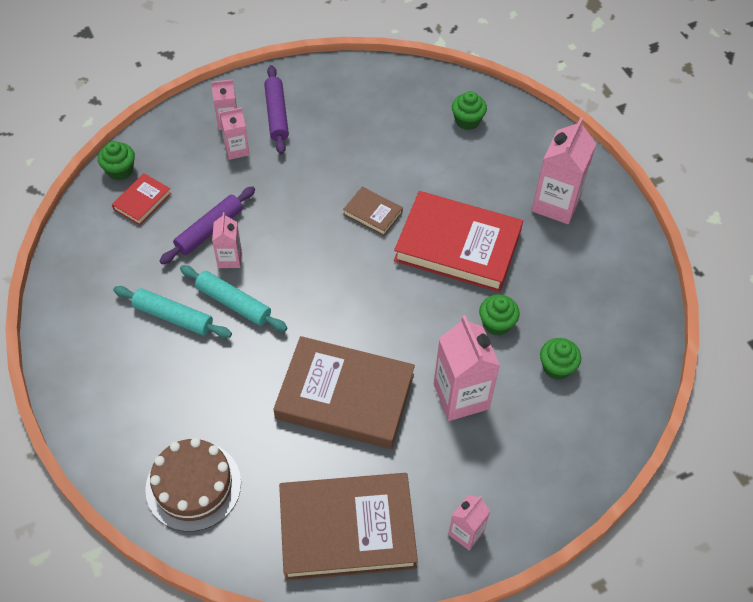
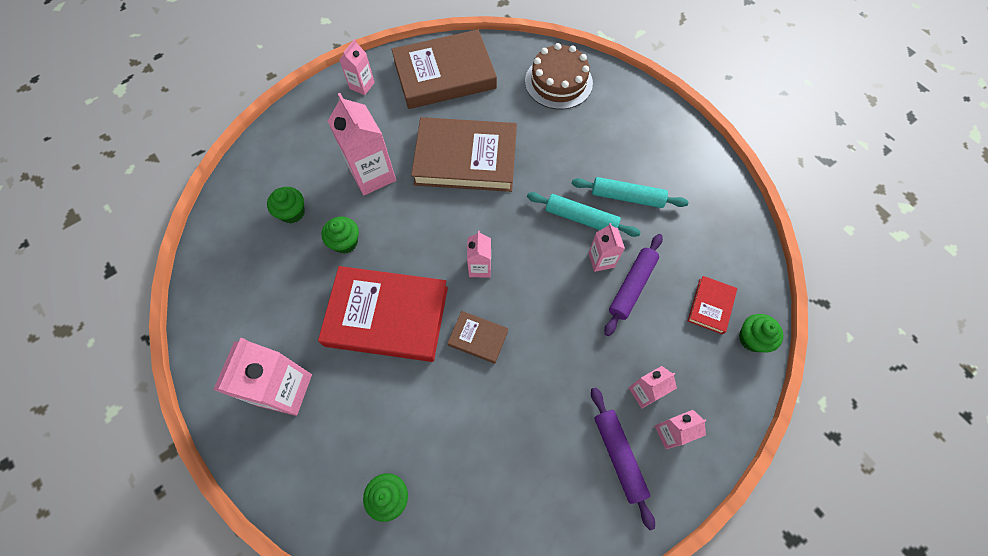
camera: 170 degrees right, 10 degrees up
none -> pink carton [467,231,491,278]

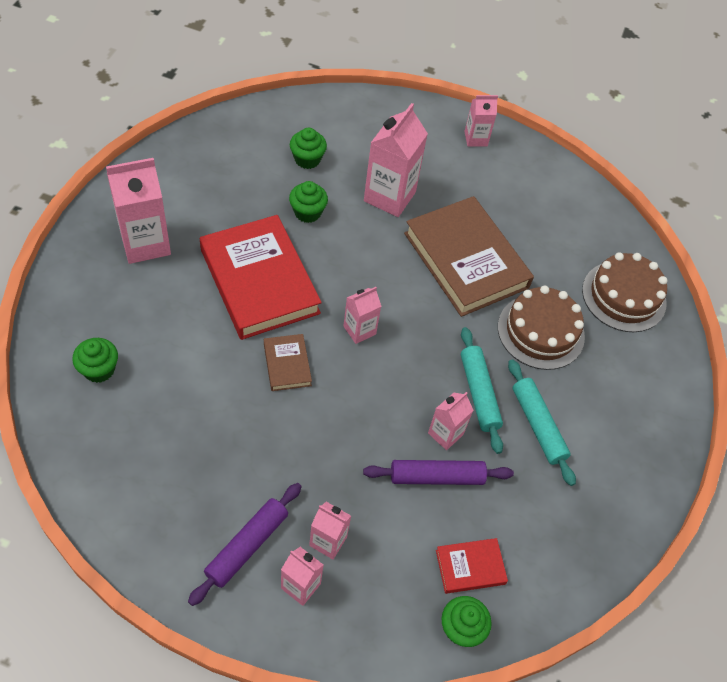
camera: 50 degrees right, 10 degrees down
brown book [391,29,497,109] -> none
none -> brown cake [498,285,585,370]

